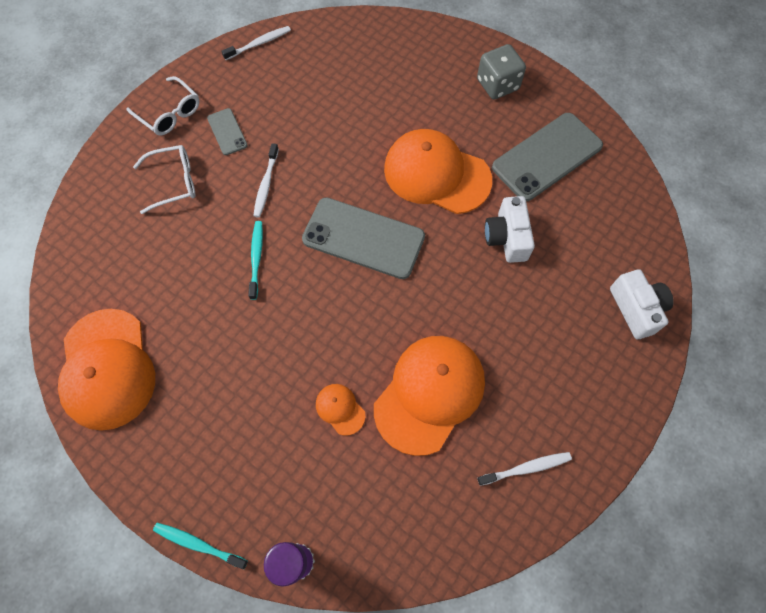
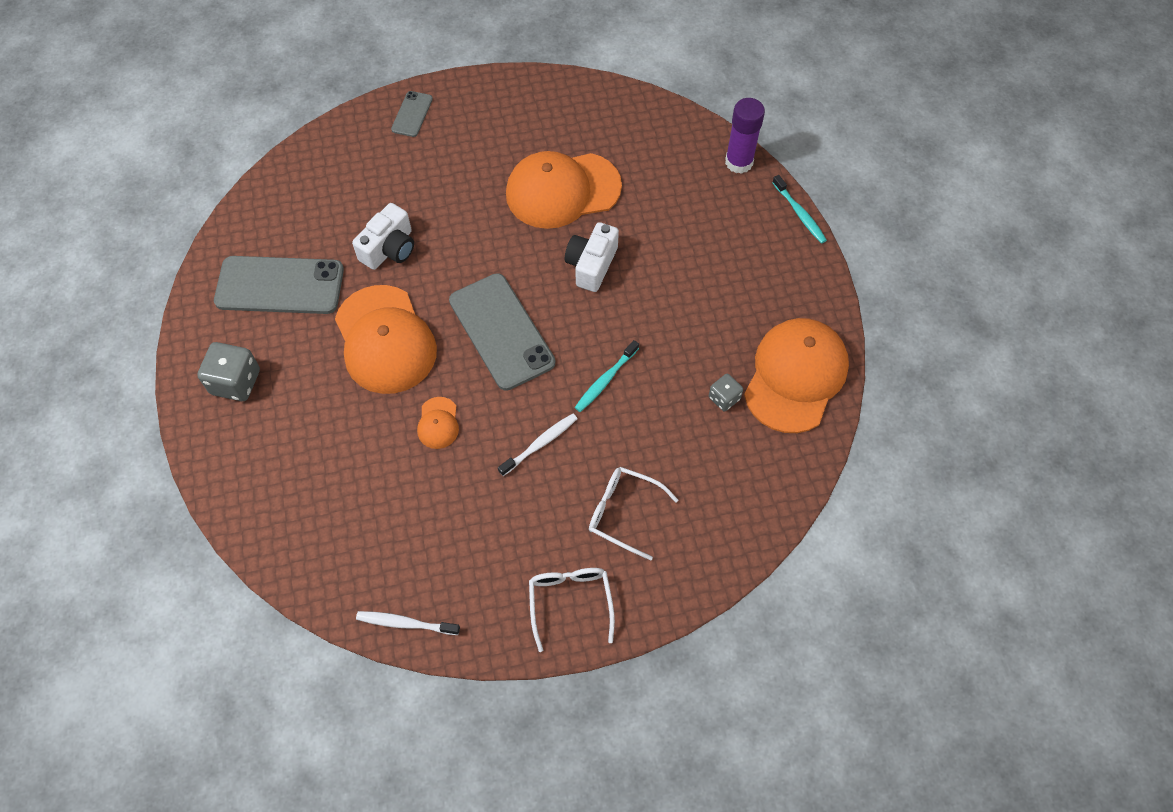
camera: 140 degrees left, 5 degrees down
grey phone [207,108,248,155] -> grey phone moved to [391,91,433,137]
orange cap [316,384,365,436] -> orange cap moved to [417,397,459,449]
white toothbrush [477,452,572,486] -> none
white camera [610,269,674,339] -> white camera moved to [565,222,619,292]
none -> grey dice [709,374,743,411]

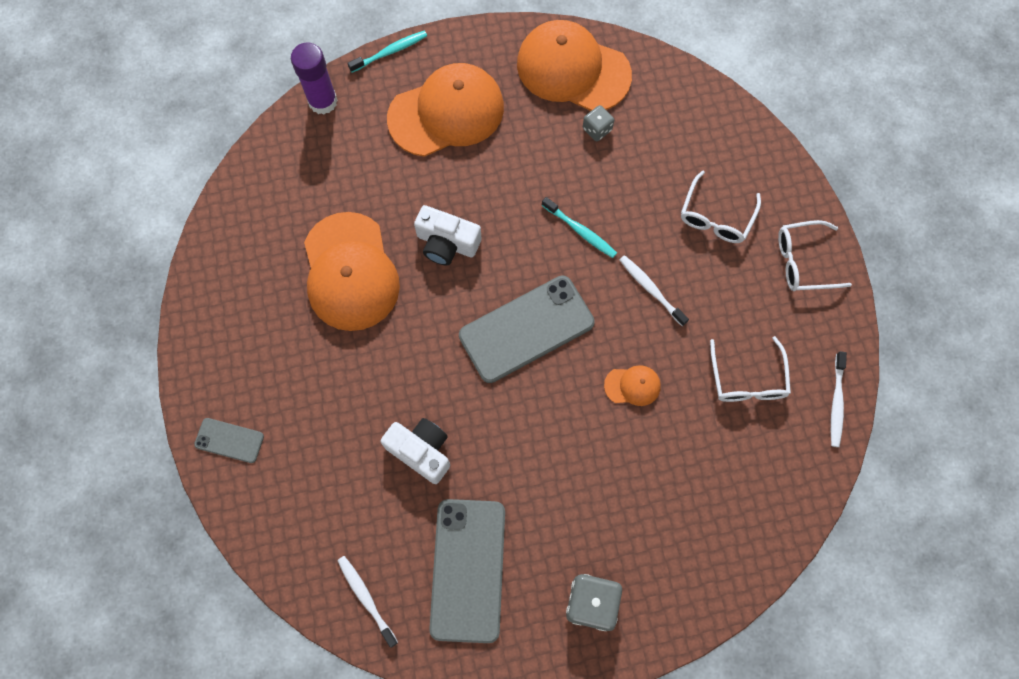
camera: 90 degrees left, 10 degrees up
orange cap [335,285,437,394] -> orange cap moved to [387,63,504,157]
none -> white toothbrush [337,556,398,648]
none -> white glasses [710,336,791,402]

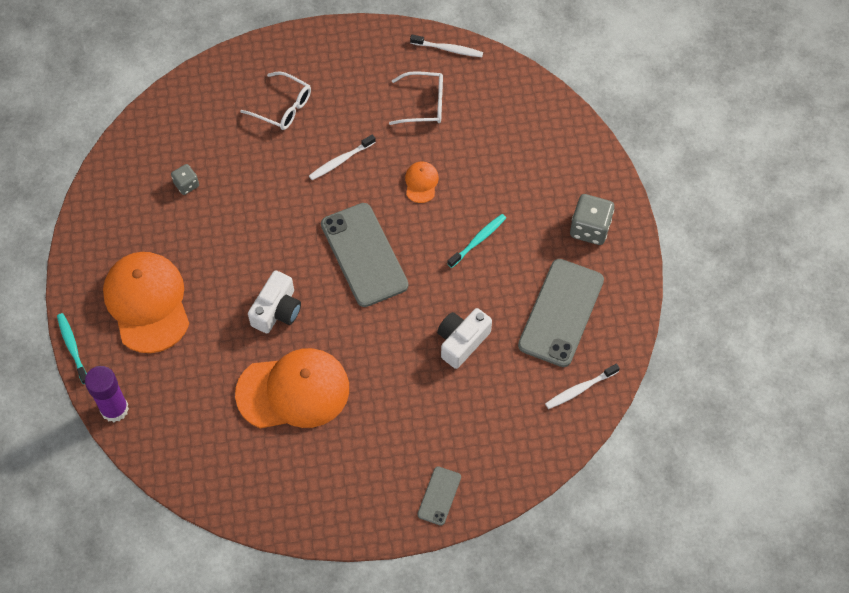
camera: 85 degrees left, 10 degrees down
grey phone [429,499,505,643] -> grey phone turned 75 degrees counterclockwise [518,259,604,367]
orange cap [517,20,632,111] -> none
turquoise toothbrush [542,197,617,258] -> turquoise toothbrush moved to [448,214,506,268]
white glasses [778,220,852,291] -> none

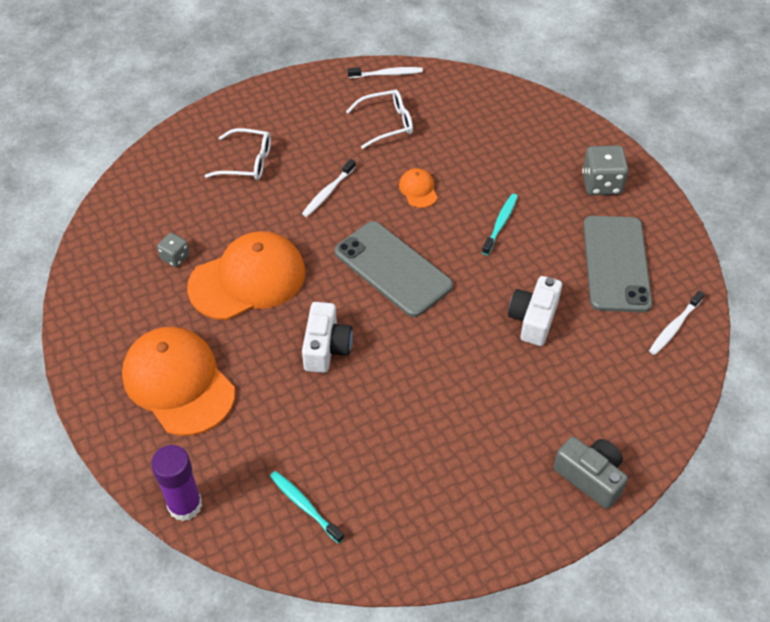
camera: 20 degrees left, 10 degrees down
turquoise toothbrush [57,313,87,384] -> turquoise toothbrush moved to [270,471,344,544]
orange cap [235,348,349,428] -> orange cap moved to [187,231,306,320]
grey phone [417,466,461,526] -> grey camera [553,436,628,509]

